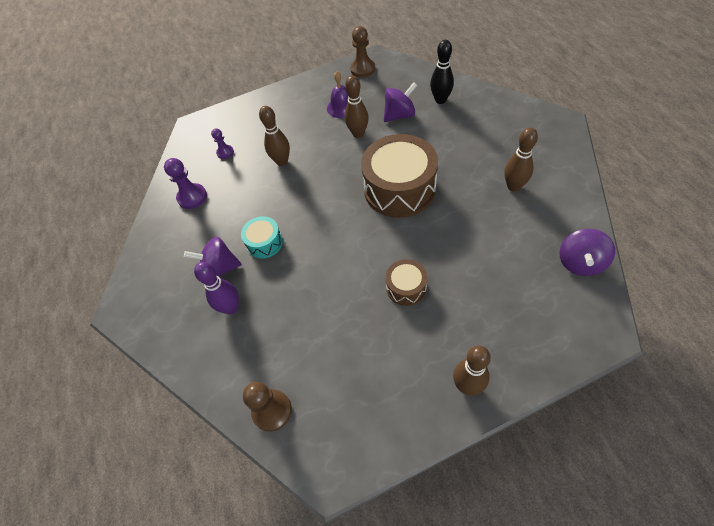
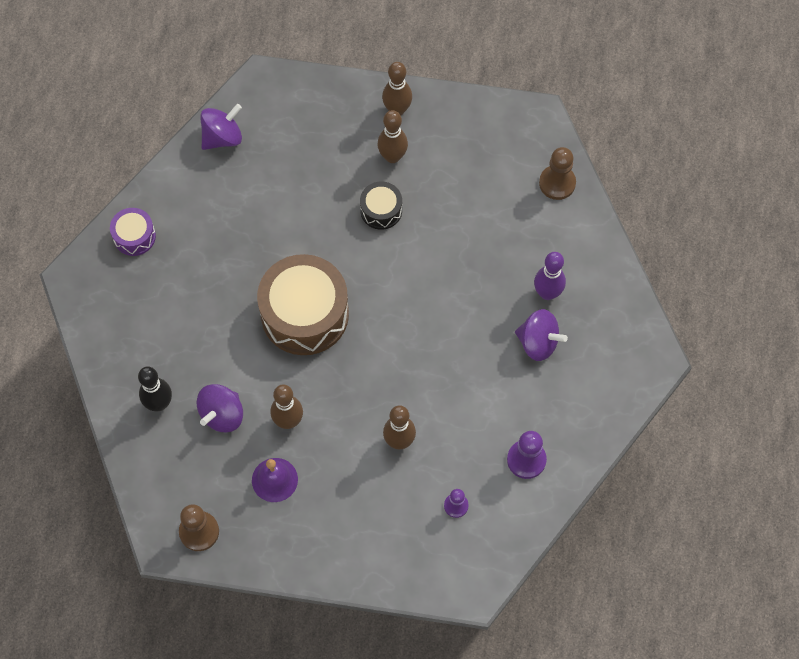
camera: 155 degrees left, 10 degrees up
turquoise drum [241,216,283,259] -> none
purple spinning top [384,82,417,122] -> purple spinning top turned 60 degrees counterclockwise [197,384,243,432]
brown drum [386,259,427,306] -> black drum [360,182,402,230]
brown bowling pin [504,127,538,192] -> brown bowling pin moved to [377,110,408,163]
none -> purple drum [110,208,156,256]

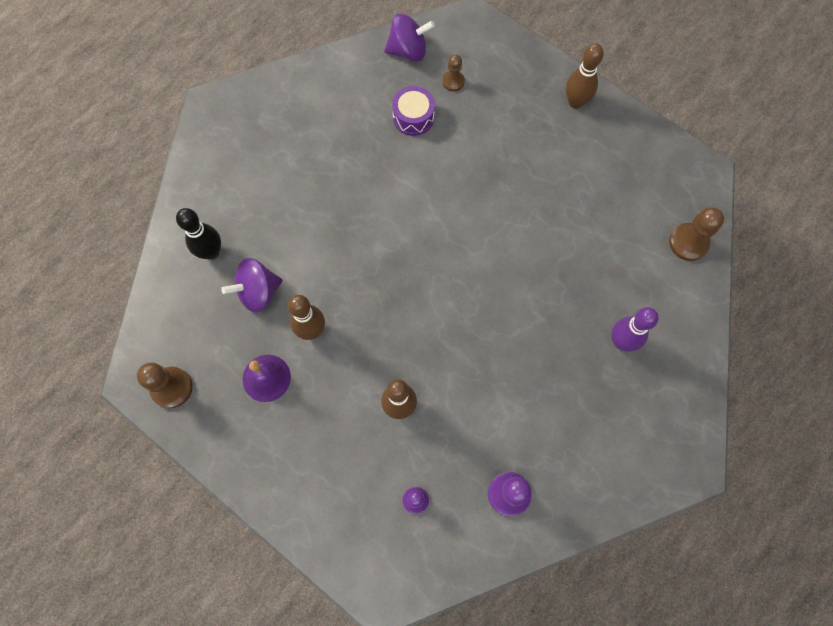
camera: 30 degrees right, 5 degrees up
purple drum [110,208,156,256] -> purple drum moved to [392,86,435,136]
brown drum [257,254,349,355] -> none
black drum [360,182,402,230] -> none
brown bowling pin [377,110,408,163] -> none
purple spinning top [515,309,568,361] -> none
none -> brown pawn [442,54,465,91]

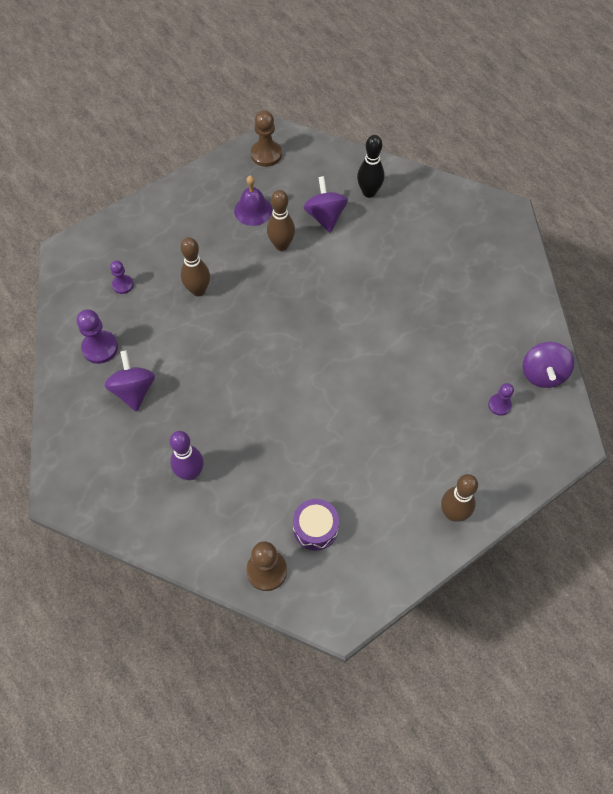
camera: 105 degrees right, 10 degrees down
purple drum [392,86,435,136] -> purple drum moved to [293,499,339,550]
brown pawn [442,54,465,91] -> purple pawn [488,383,514,416]
none -> purple spinning top [104,350,155,412]

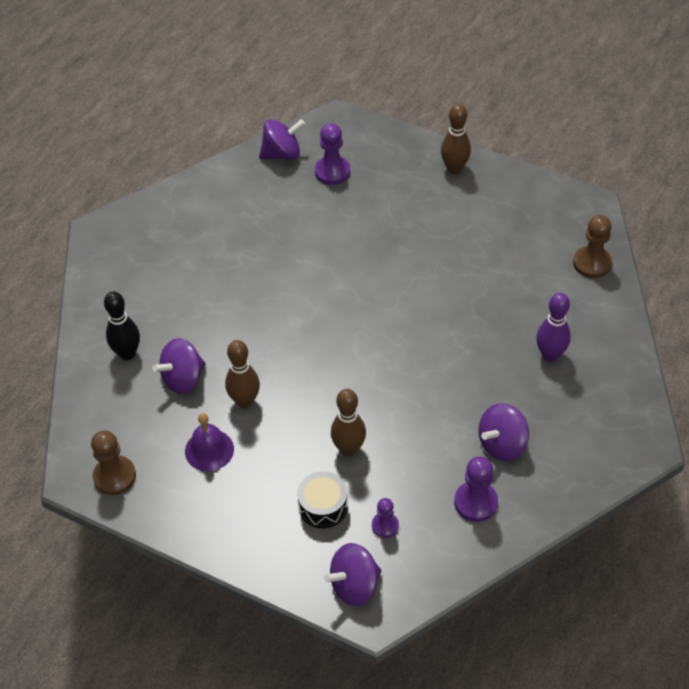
camera: 115 degrees left, 10 degrees down
purple drum [293,499,339,550] -> none
purple pawn [488,383,514,416] -> purple pawn [315,123,350,185], size x1.62
none -> black drum [297,471,348,528]
none -> purple spinning top [324,543,381,606]

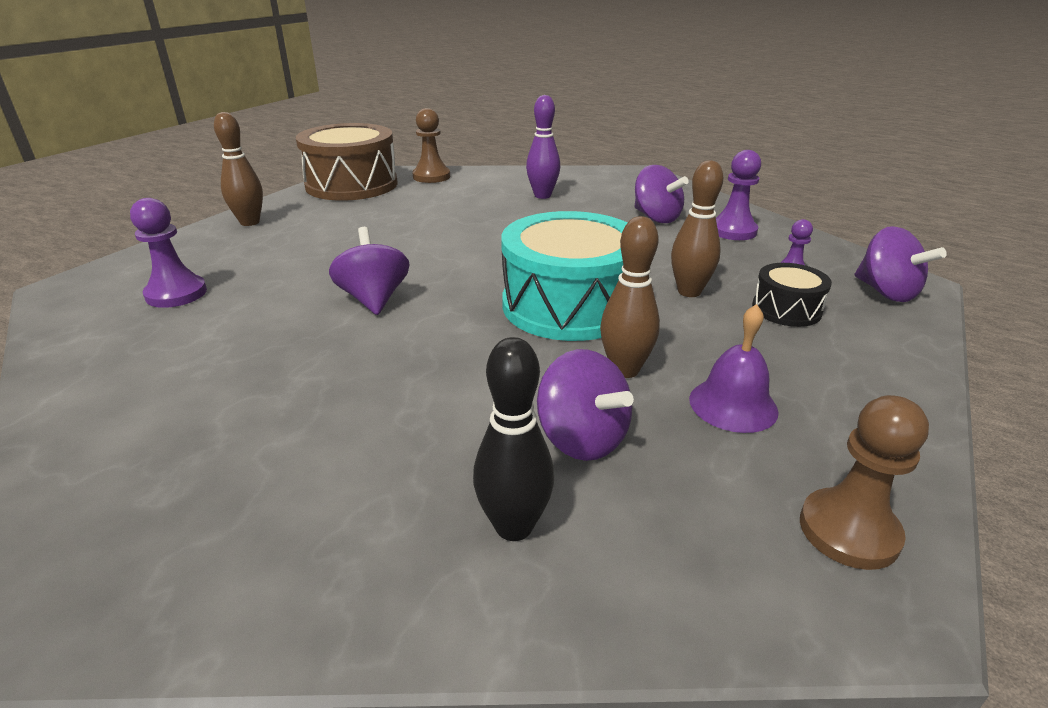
camera: 90 degrees left, 20 degrees down
purple spinning top [259,119,305,160] -> purple spinning top moved to [329,227,410,315]
none -> brown drum [296,123,398,201]
none -> turquoise drum [501,211,627,341]

